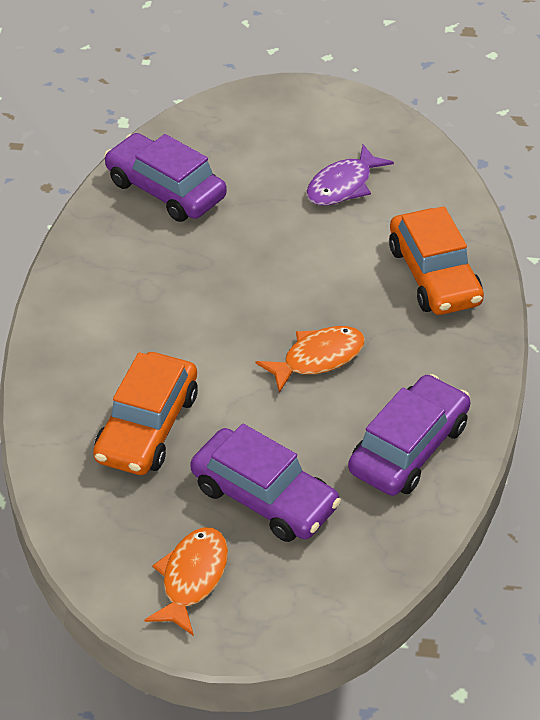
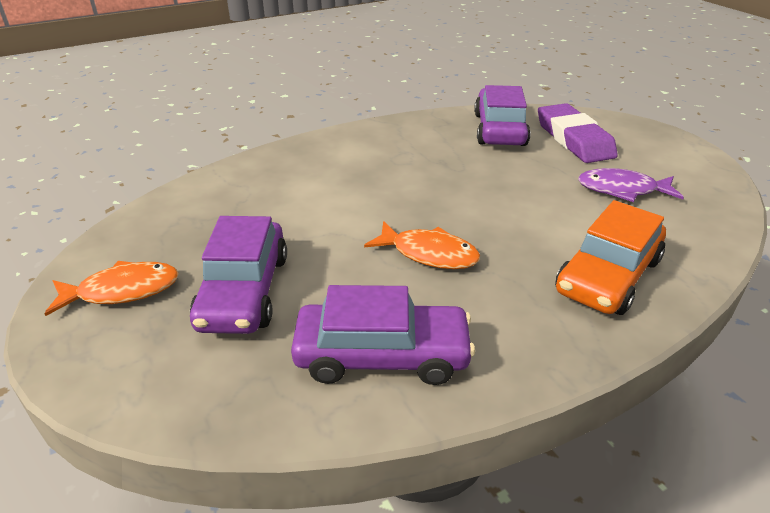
camera: 55 degrees right, 10 degrees down
orange car [93,352,198,475] -> none
none -> purple eraser [538,103,618,163]

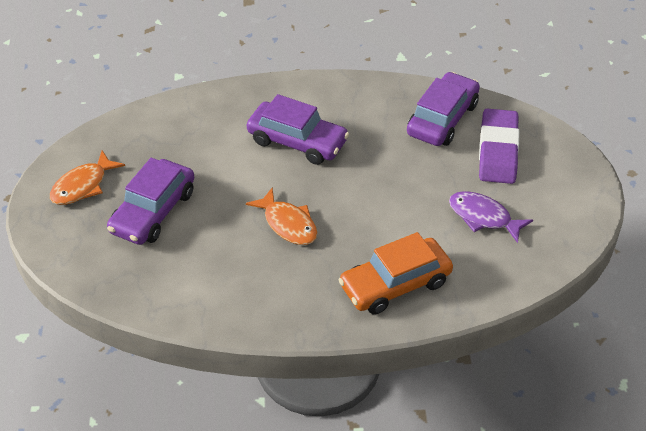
camera: 25 degrees right, 10 degrees up
orange fish [44,261,179,316] -> orange fish turned 120 degrees clockwise [50,151,125,205]
purple car [291,285,475,385] -> purple car moved to [247,94,349,165]

